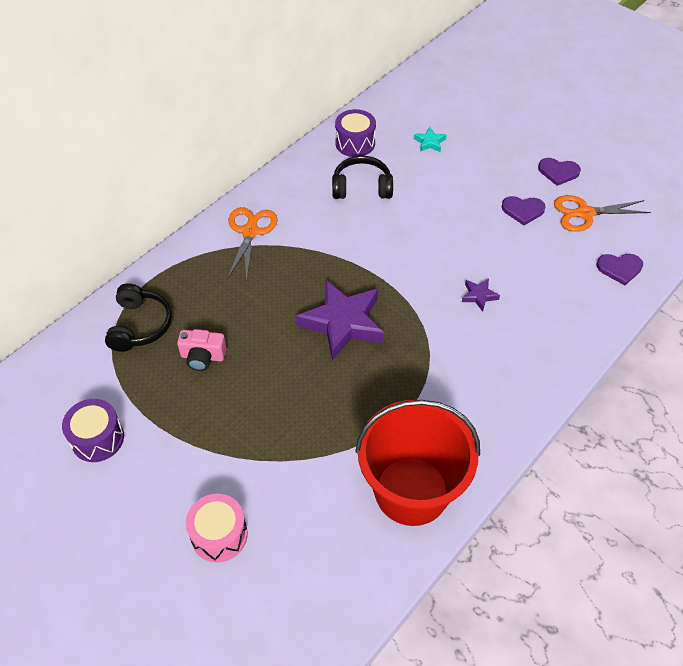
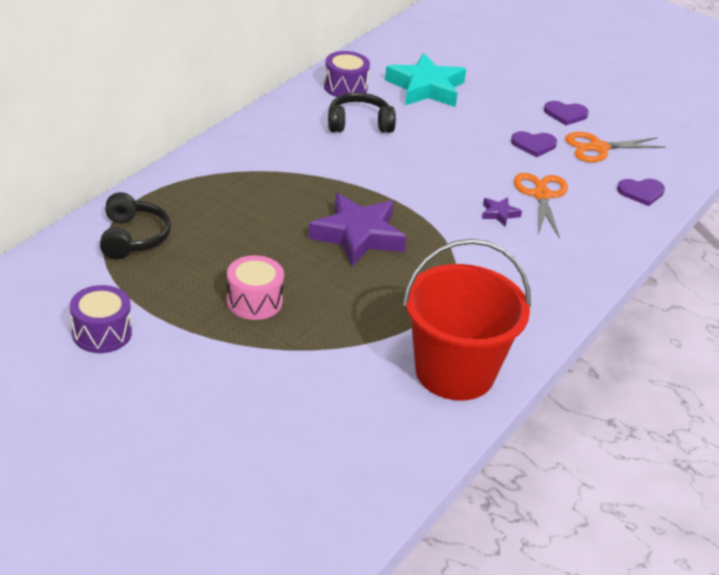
camera: 10 degrees left, 15 degrees down
pink camera [177,329,227,371] -> none
pink drum [186,494,248,563] -> pink drum moved to [226,255,284,320]
orange scissors [227,207,278,281] -> orange scissors moved to [514,173,568,239]
turquoise star [414,127,446,152] -> turquoise star [385,53,466,107], size x2.29

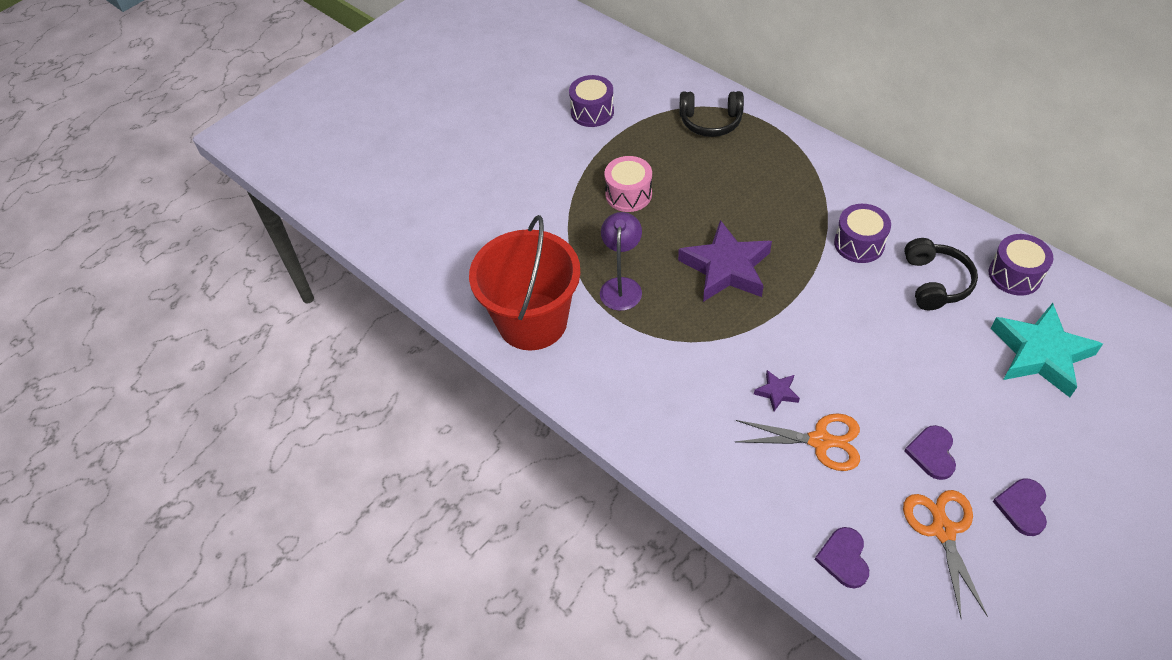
camera: 105 degrees right, 15 degrees up
none -> purple lamp [600,212,642,311]
none -> purple drum [834,204,891,263]

